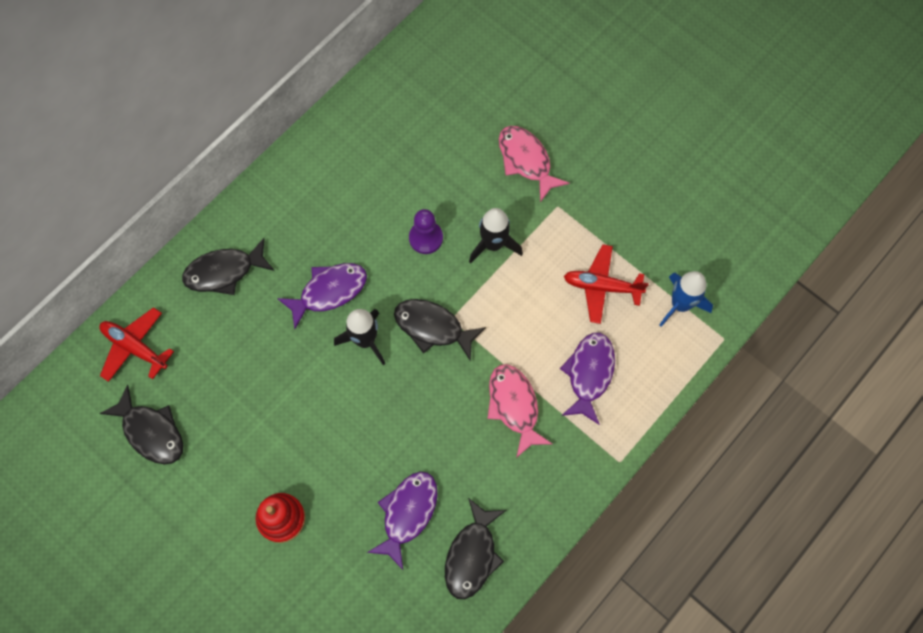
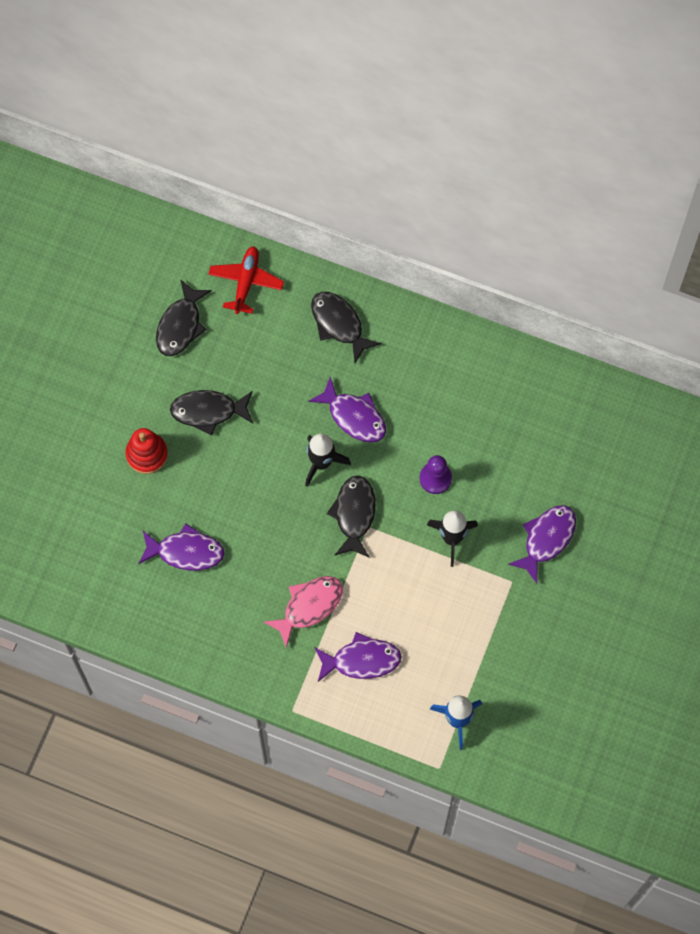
camera: 70 degrees right, 0 degrees up
black fish [445,498,506,599] -> black fish moved to [170,390,253,435]
pink fish [499,126,570,202] -> purple fish [508,505,576,583]
red plane [564,244,649,324] -> none

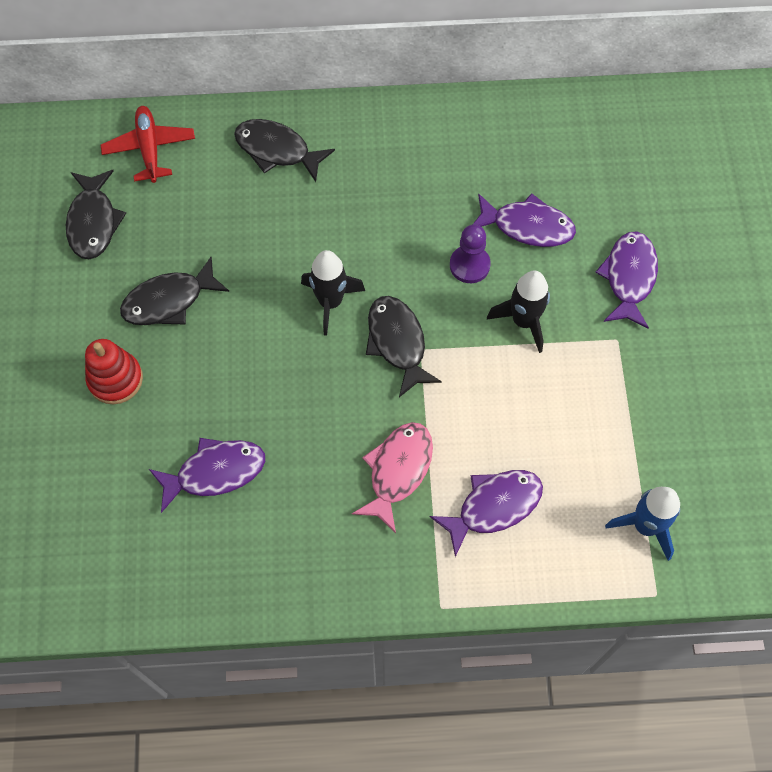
camera: 25 degrees left, 5 degrees down
purple fish [308,377,386,443] -> purple fish moved to [473,193,576,247]

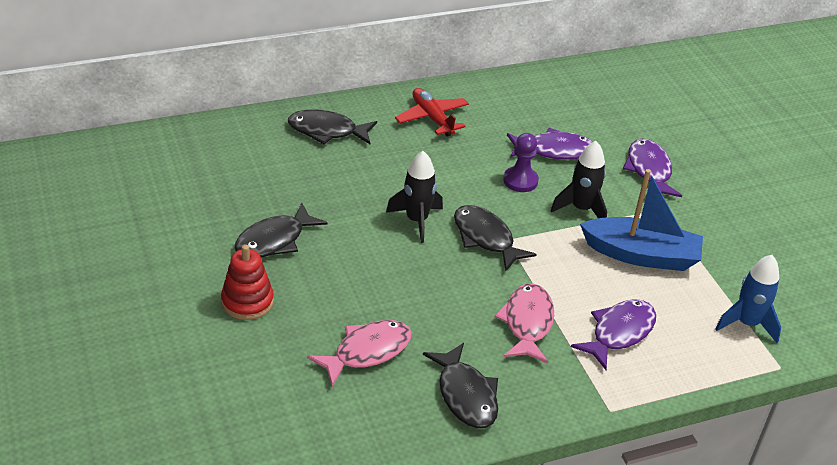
camera: 20 degrees left, 25 degrees down
black fish [66,170,126,259] -> black fish moved to [423,343,498,428]
red plane [100,106,195,183] -> red plane moved to [395,88,469,137]
purple fish [149,438,265,513] -> pink fish [307,320,412,386]
none -> blue boat [580,169,703,271]

